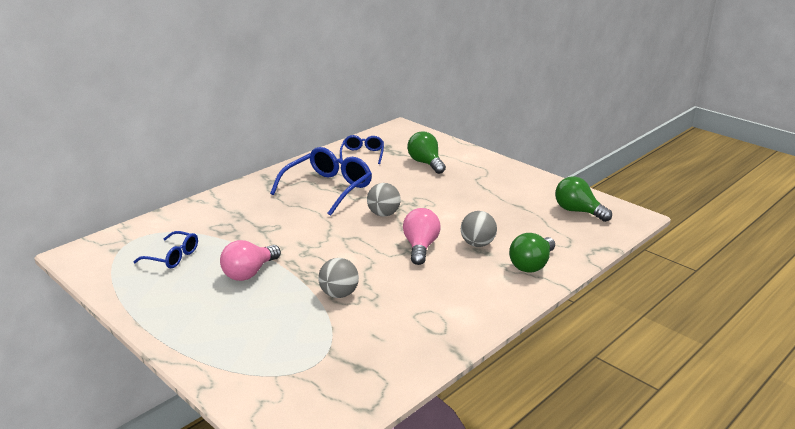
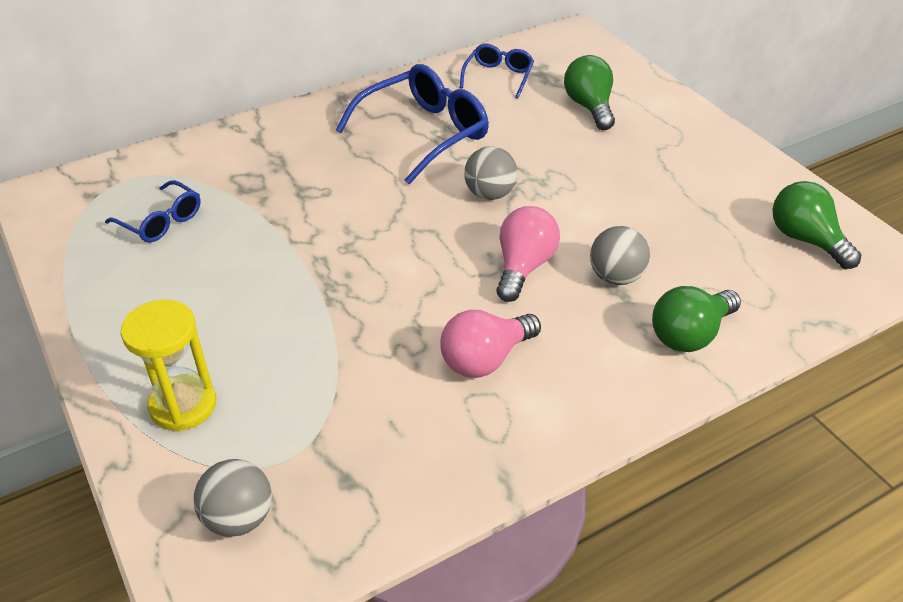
camera: 15 degrees right, 15 degrees up
pink light bulb [220,240,281,281] -> pink light bulb moved to [440,310,541,378]
grey ball [318,258,359,298] -> grey ball moved to [194,459,272,537]
none -> yellow hourglass [121,300,216,431]

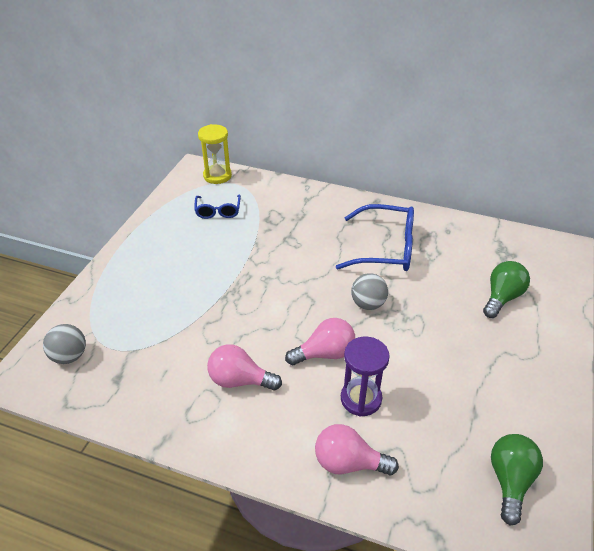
camera: 50 degrees right, 0 degrees up
yellow hourglass [121,300,216,431] -> yellow hourglass moved to [198,124,232,184]
blue glasses [460,44,534,99] -> none
grey ball [590,226,650,285] -> purple hourglass [341,337,390,417]
green light bulb [652,286,741,352] -> pink light bulb [315,424,399,475]

